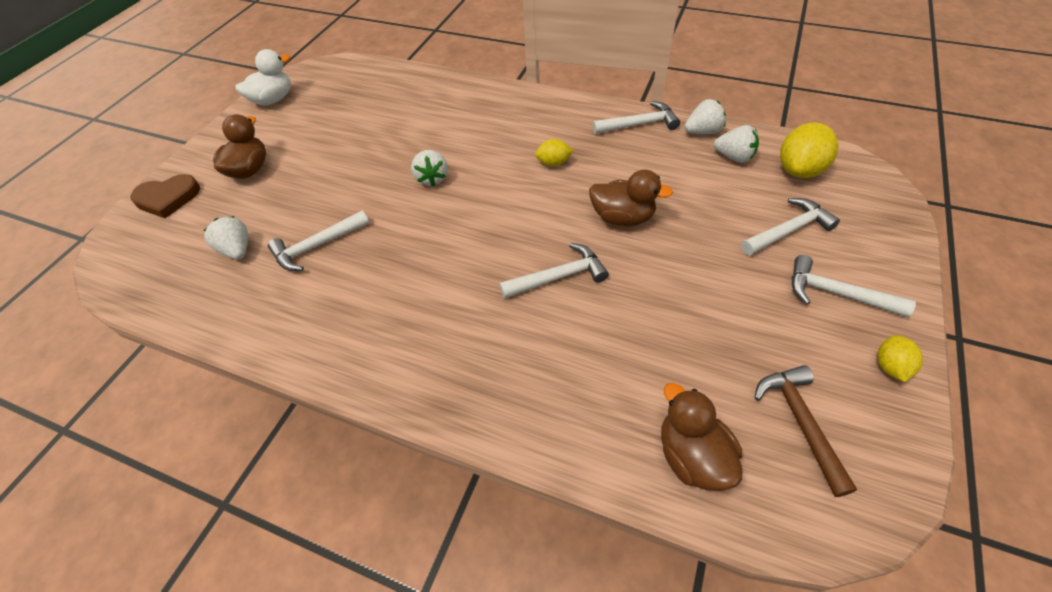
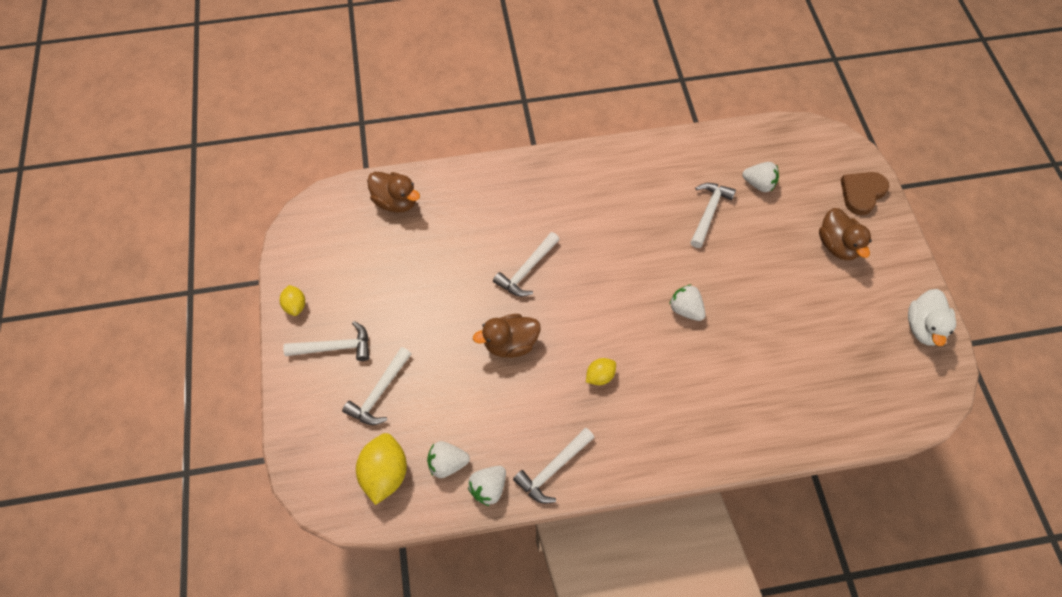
camera: 145 degrees right, 10 degrees up
brown hammer [754,365,857,497] -> none

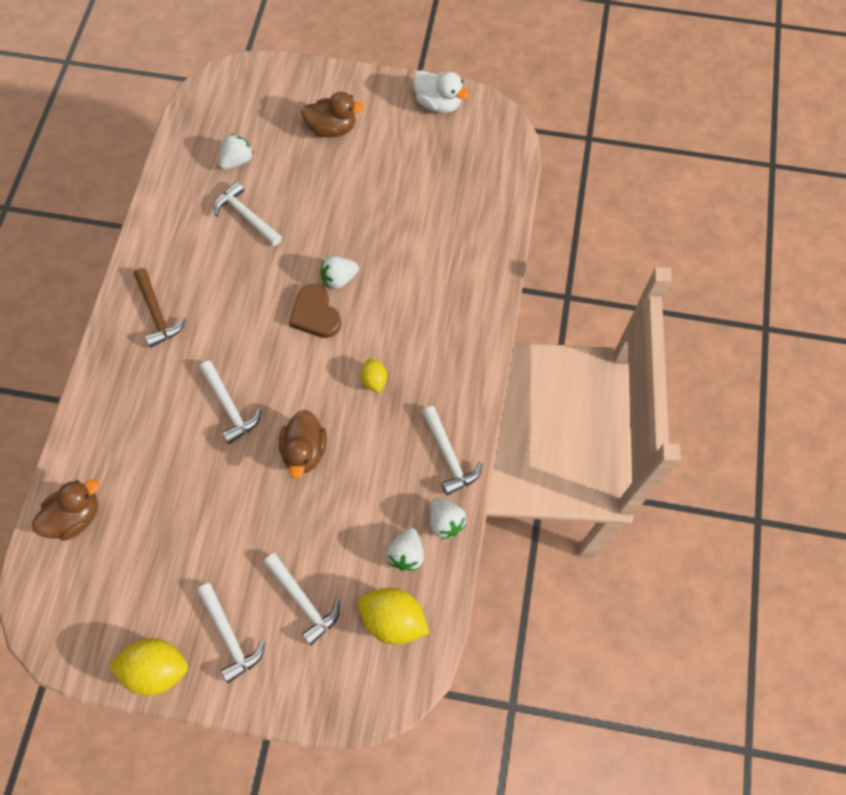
camera: 70 degrees left, 5 degrees up
yellow lemon [280,285,305,316] -> yellow lemon [109,638,188,696], size x1.80
white hammer [283,321,369,361] -> white hammer turned 135 degrees clockwise [197,583,265,683]
brown heart [841,172,889,215] -> brown heart moved to [289,284,341,338]
none -> brown hammer [134,268,186,348]

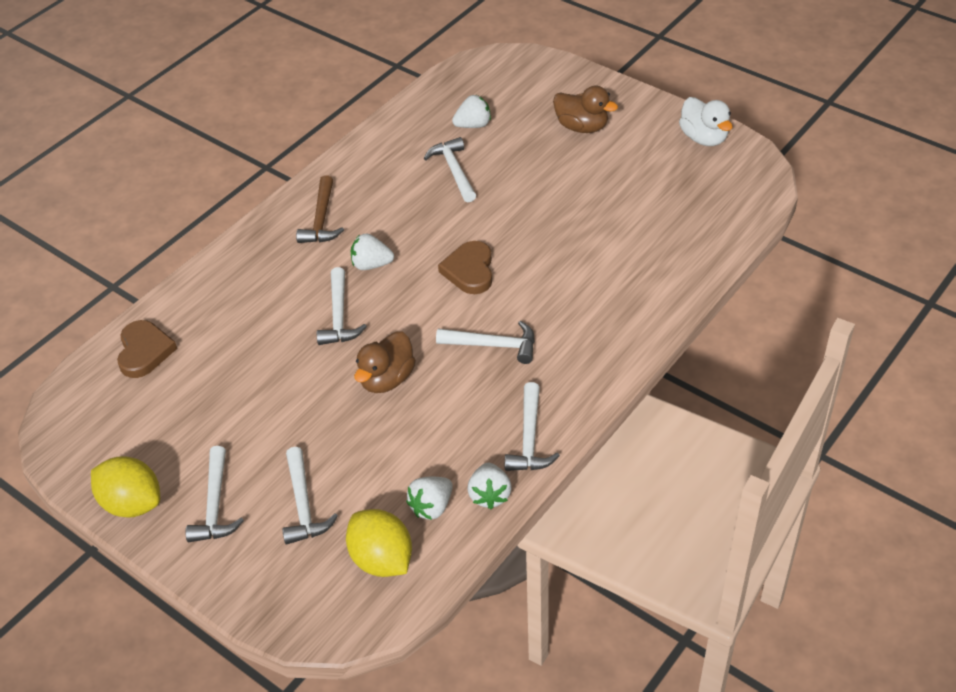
camera: 30 degrees right, 20 degrees down
brown duck [32,480,99,541] -> brown heart [117,320,177,378]
white strawberry [320,256,359,289] -> white strawberry moved to [351,233,394,270]
yellow lemon [360,358,387,393] -> white hammer [436,321,535,364]

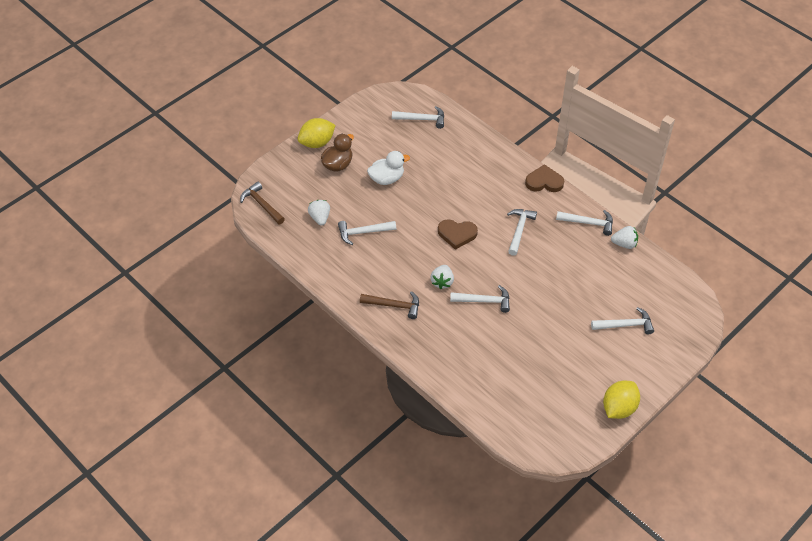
camera: 85 degrees left, 5 degrees up
brown heart [117,320,177,378] -> brown heart moved to [525,164,564,192]
white hammer [186,446,244,542] -> white hammer moved to [392,106,444,129]
yellow lemon [346,509,412,577] -> yellow lemon moved to [298,118,335,148]
brown duck [354,331,416,393] -> none
white strawberry [406,477,453,520] -> none
white duck [679,97,733,146] -> white duck moved to [367,151,410,185]
none -> brown hammer [240,182,285,224]

